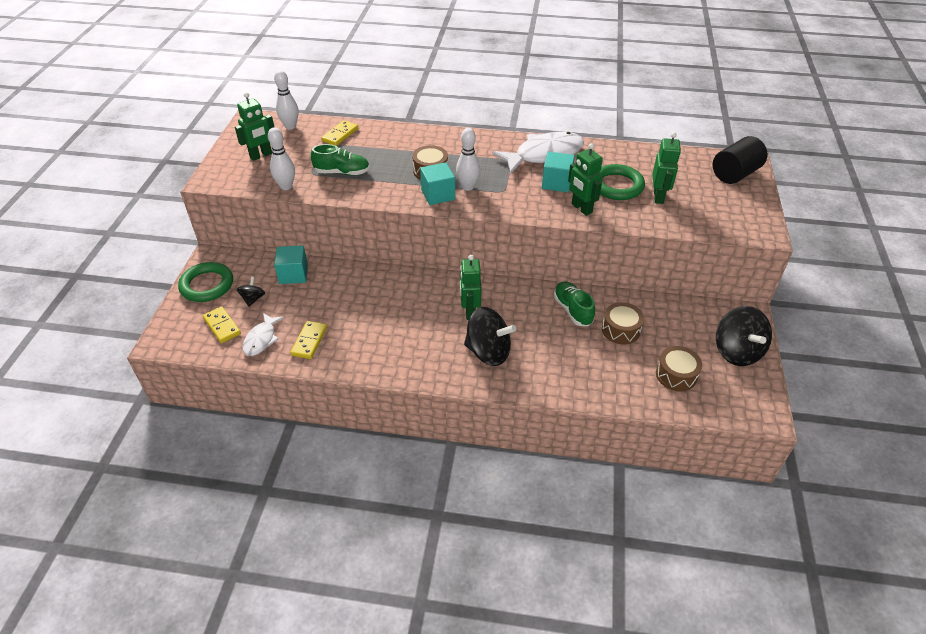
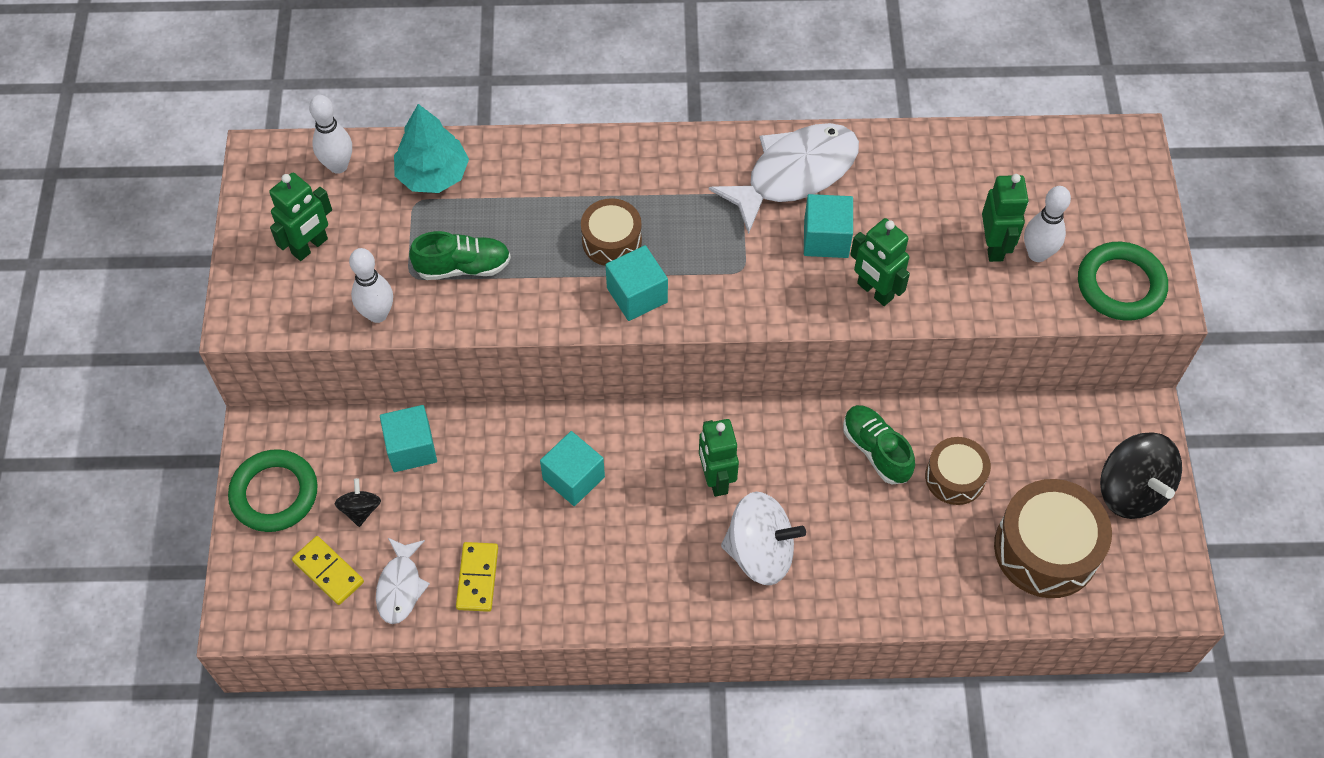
camera: 10 degrees left, 15 degrees up
yellow domino [321,120,358,146] -> turquoise tree [394,104,469,193]
white bowling pin [456,128,480,191] -> white bowling pin moved to [1024,186,1071,262]
black spinning top [464,307,516,366] -> white spinning top [721,492,806,585]
green ring [600,164,645,200] -> green ring moved to [1078,242,1168,321]
brown drum [656,346,702,391] -> brown drum [994,479,1112,598], size x1.70
black cylinder [713,136,768,184] -> none
none -> turquoise cube [540,431,605,506]

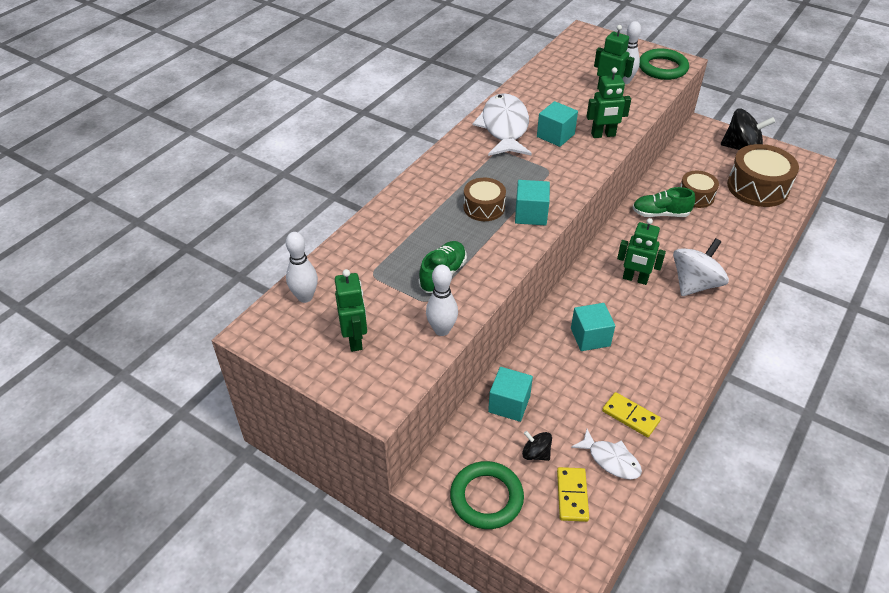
camera: 55 degrees left, 15 degrees down
yellow domino [292,536,364,605] -> yellow domino turned 75 degrees counterclockwise [557,467,589,522]
turquoise tree [394,104,469,193] -> none

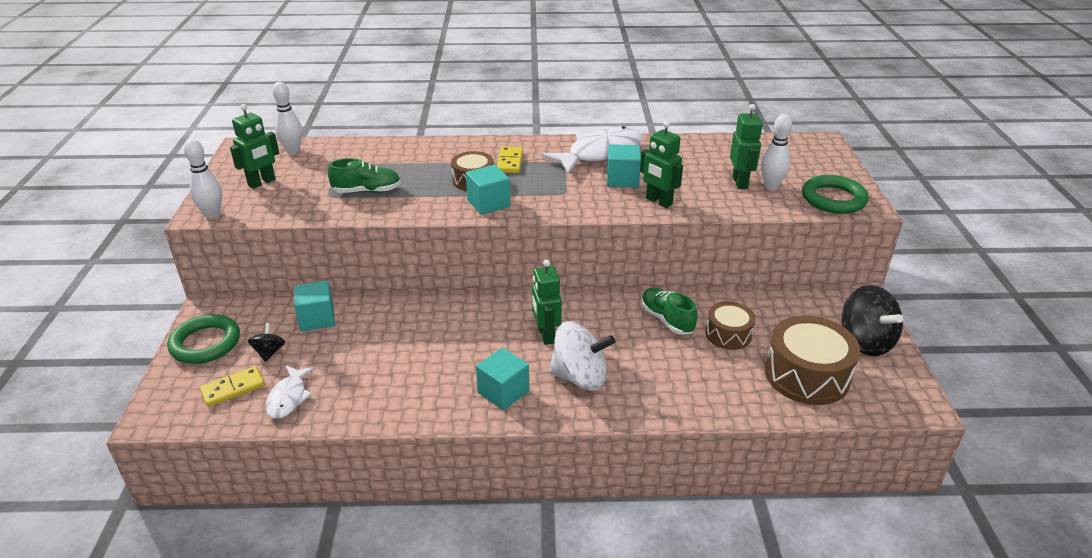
camera: 55 degrees right, 10 degrees down
white bowling pin [426,265,458,336] -> white bowling pin moved to [184,139,222,218]
turquoise cube [571,303,615,351] -> turquoise cube moved to [476,348,529,410]
yellow domino [602,392,661,437] -> yellow domino moved to [497,147,523,173]

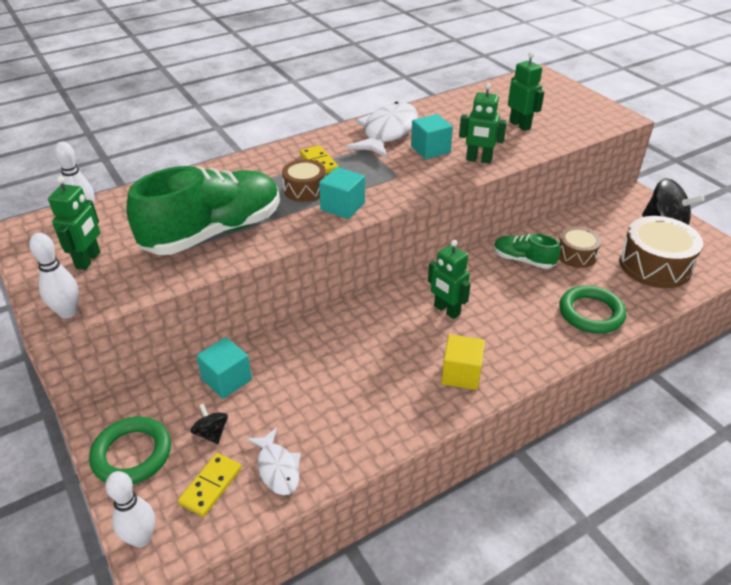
camera: 30 degrees left, 5 degrees up
green shoe [328,158,401,193] -> green shoe [126,166,280,255], size x2.05
turquoise cube [476,348,529,410] -> yellow cube [441,334,485,390]
white spinning top [549,321,615,390] -> none
white bowling pin [761,114,792,189] -> white bowling pin moved to [105,471,155,548]
green ring [802,175,869,214] -> green ring moved to [560,285,626,334]

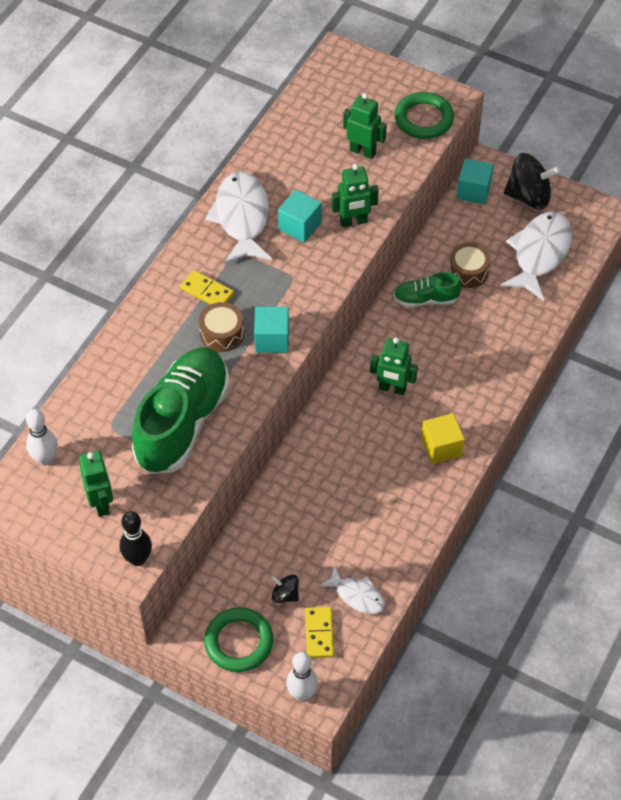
camera: 30 degrees left, 15 degrees up
white bowling pin [29,233,79,319] -> black bowling pin [120,511,152,566]
turquoise cube [196,337,252,399] -> turquoise cube moved to [457,158,494,204]
green ring [560,285,626,334] -> green ring moved to [395,92,454,139]
brown drum [619,216,703,288] -> white fish [501,211,572,301]

